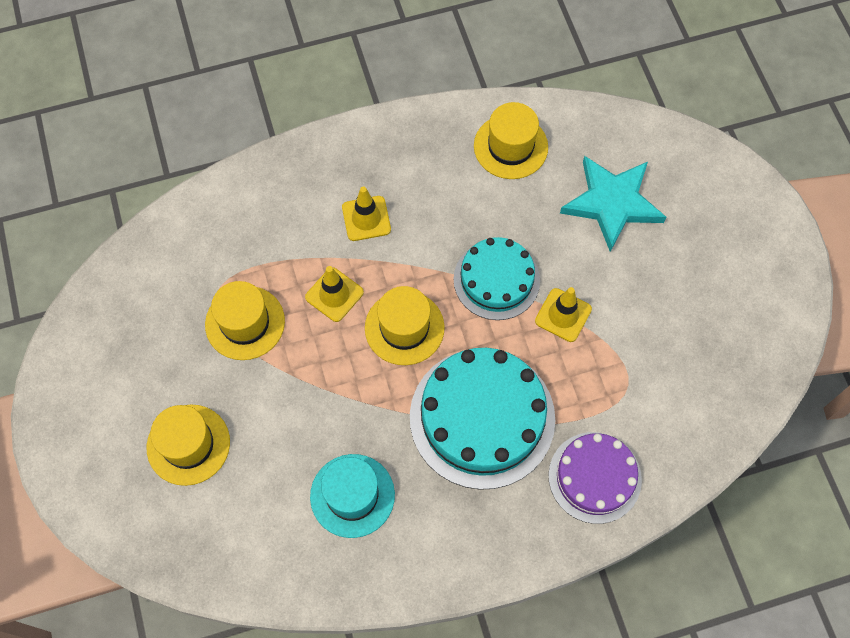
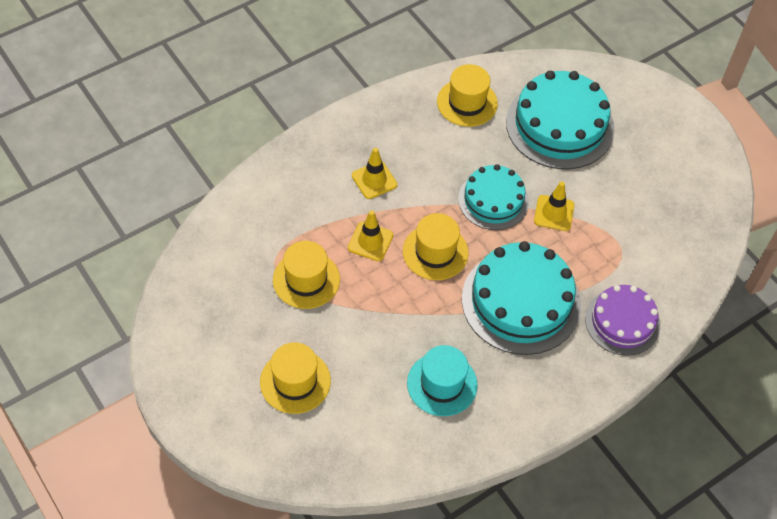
camera: 20 degrees left, 10 degrees down
turquoise star [560,156,666,252] -> turquoise cake [506,71,614,169]

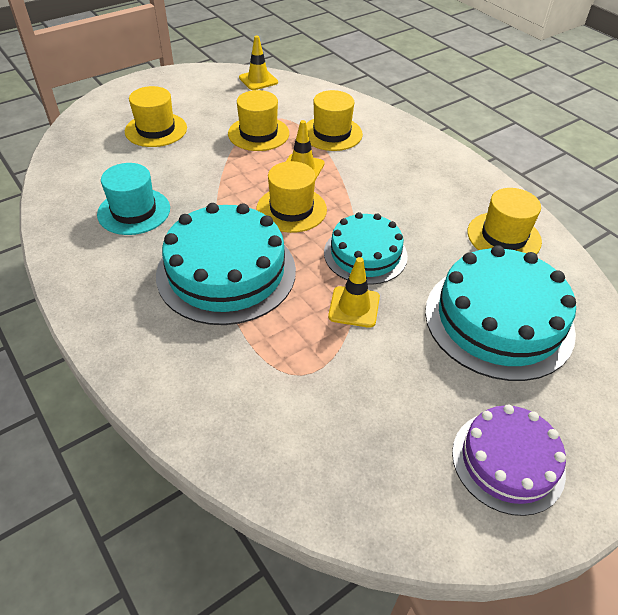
camera: 90 degrees right, 10 degrees down
yellow traffic cone [352,148,397,199] -> yellow traffic cone moved to [239,35,278,90]
purple cake [585,285,660,356] -> purple cake moved to [452,404,566,516]
none -> yellow hat [306,90,363,151]

